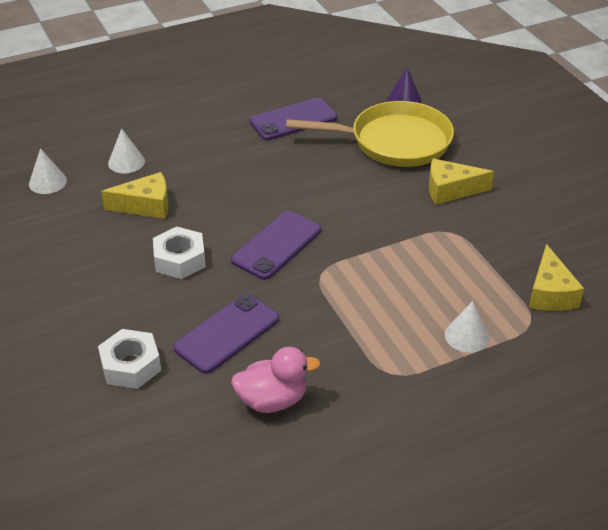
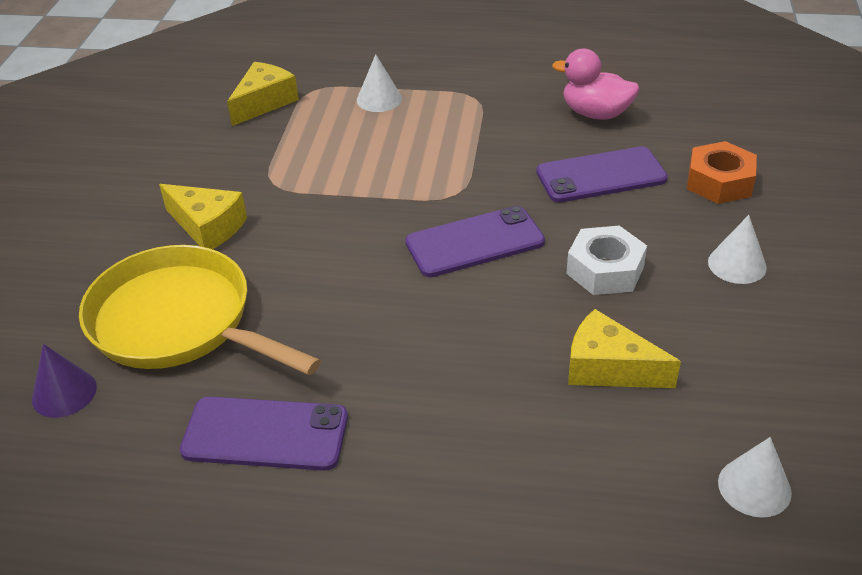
camera: 145 degrees left, 0 degrees up
white nut [98,329,161,389] -> orange nut [687,141,757,204]
white cone [108,128,145,173] -> white cone moved to [708,215,767,284]

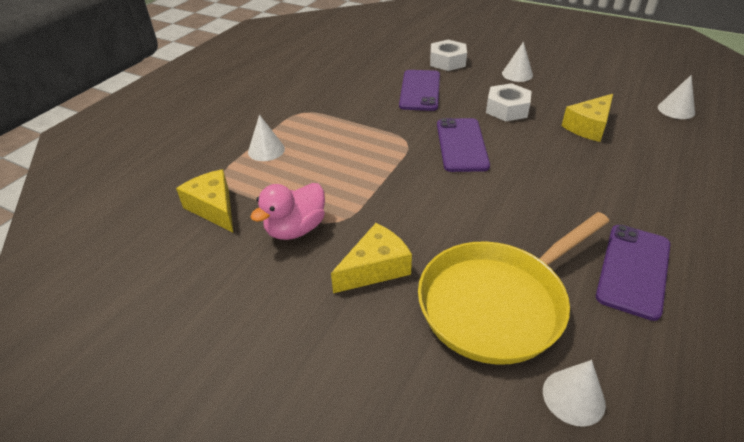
camera: 70 degrees left, 0 degrees up
purple cone [32,344,97,418] -> white cone [543,360,606,426]
pink duck [552,48,639,120] -> pink duck moved to [250,183,325,240]
orange nut [687,141,757,204] -> white nut [430,40,467,71]

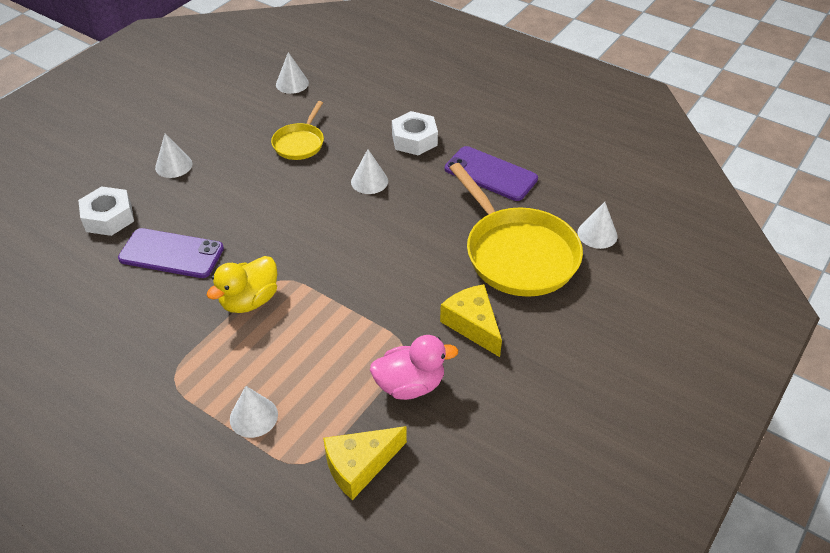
camera: 85 degrees left, 5 degrees up
pink duck [250,183,325,240] -> pink duck turned 60 degrees counterclockwise [370,335,458,400]
purple phone [437,118,490,172] -> none
white nut [486,83,532,121] -> white nut moved to [392,111,438,155]
yellow cheese [561,94,613,142] -> yellow pan [271,101,324,160]
none -> yellow duck [207,256,277,313]
none -> white cone [351,149,388,194]

